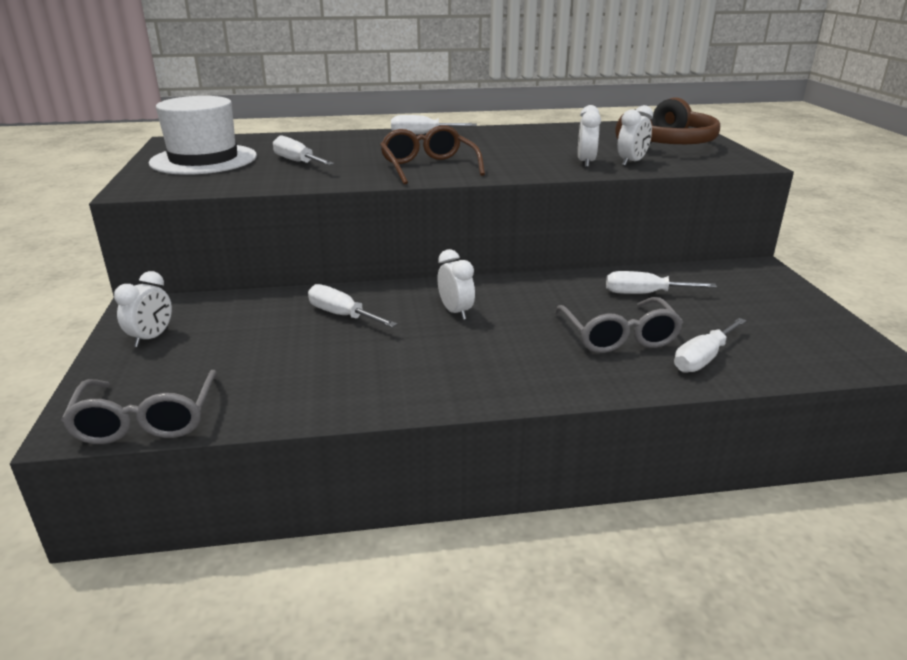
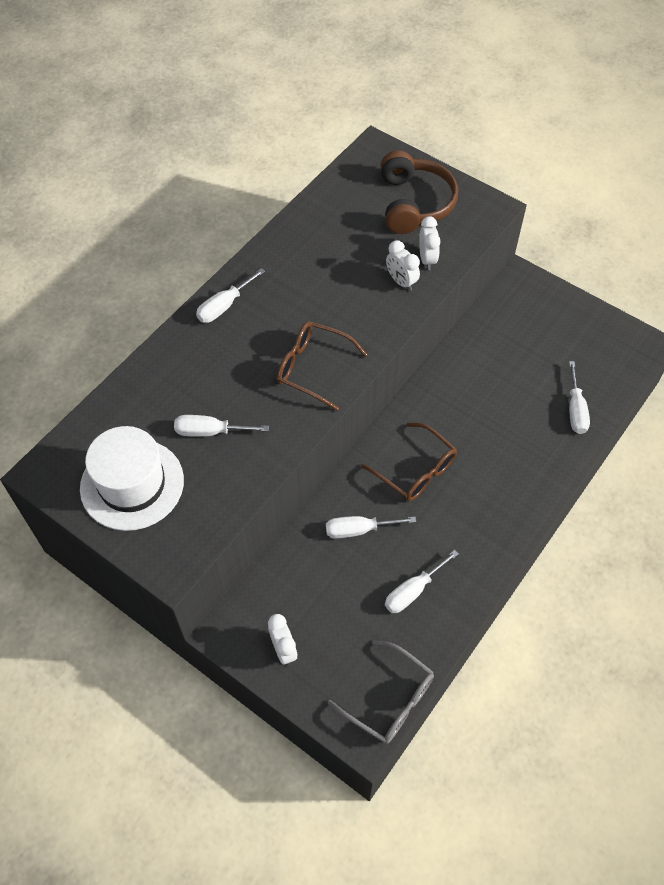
camera: 45 degrees left, 30 degrees up
white clock [437,249,475,320] -> brown glasses [361,423,457,501]
grey glasses [554,297,683,353] -> none
white screwdriver [606,271,717,294] -> white screwdriver moved to [385,550,459,613]

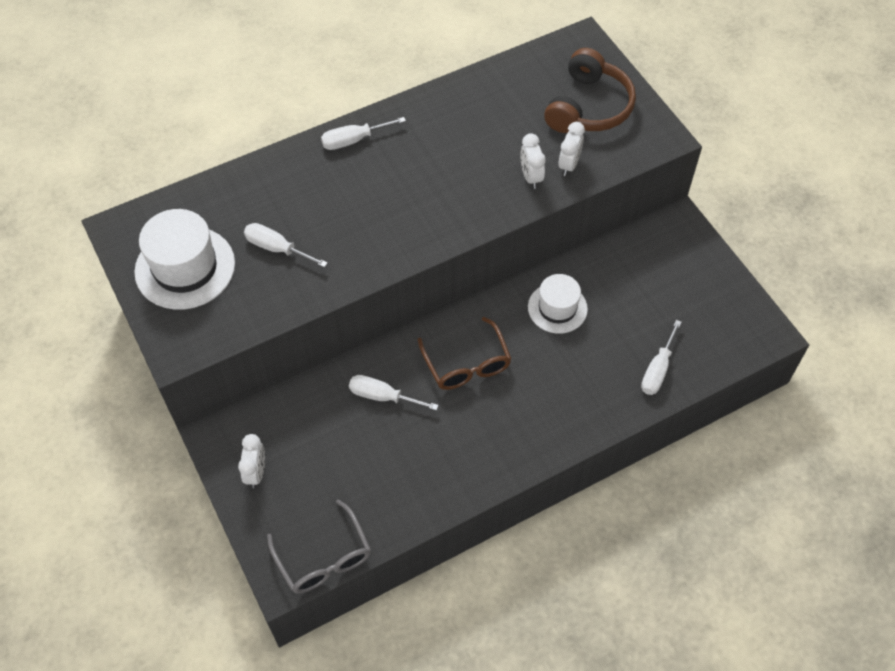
camera: 25 degrees right, 0 degrees up
brown glasses [277,321,368,411] -> none
white screwdriver [385,550,459,613] -> none
none -> white hat [528,274,588,334]

